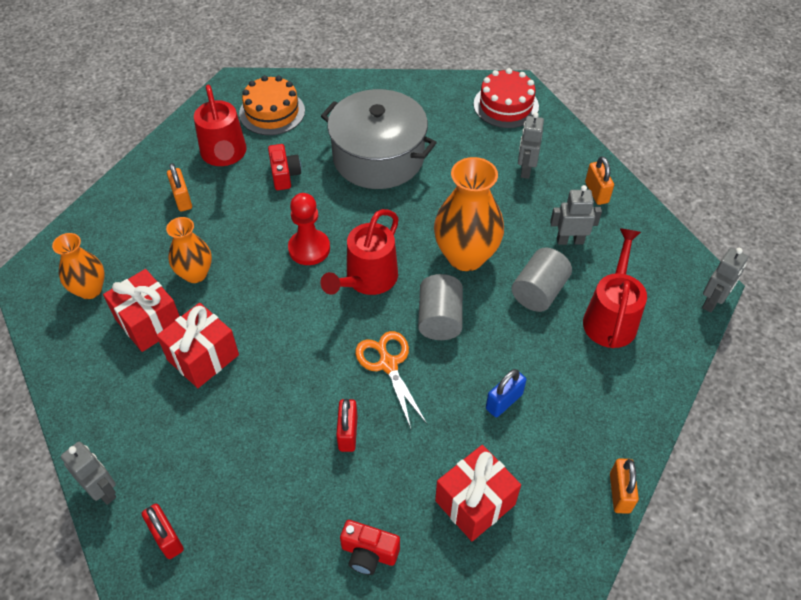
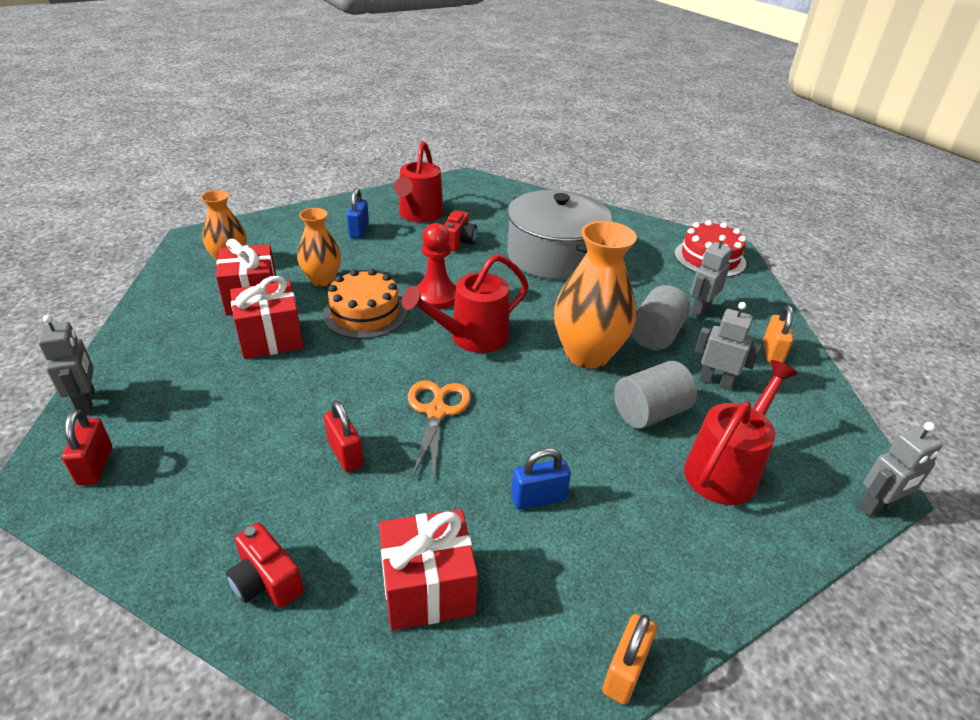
camera: 25 degrees right, 15 degrees down
orange padlock [167,163,192,212] -> blue padlock [347,188,369,238]
orange cake [239,75,305,135] -> orange cake moved to [323,269,407,339]
red padlock [336,399,358,452] -> red padlock turned 60 degrees counterclockwise [324,400,364,472]
grey cylinder [418,274,463,340] -> grey cylinder moved to [631,285,691,350]

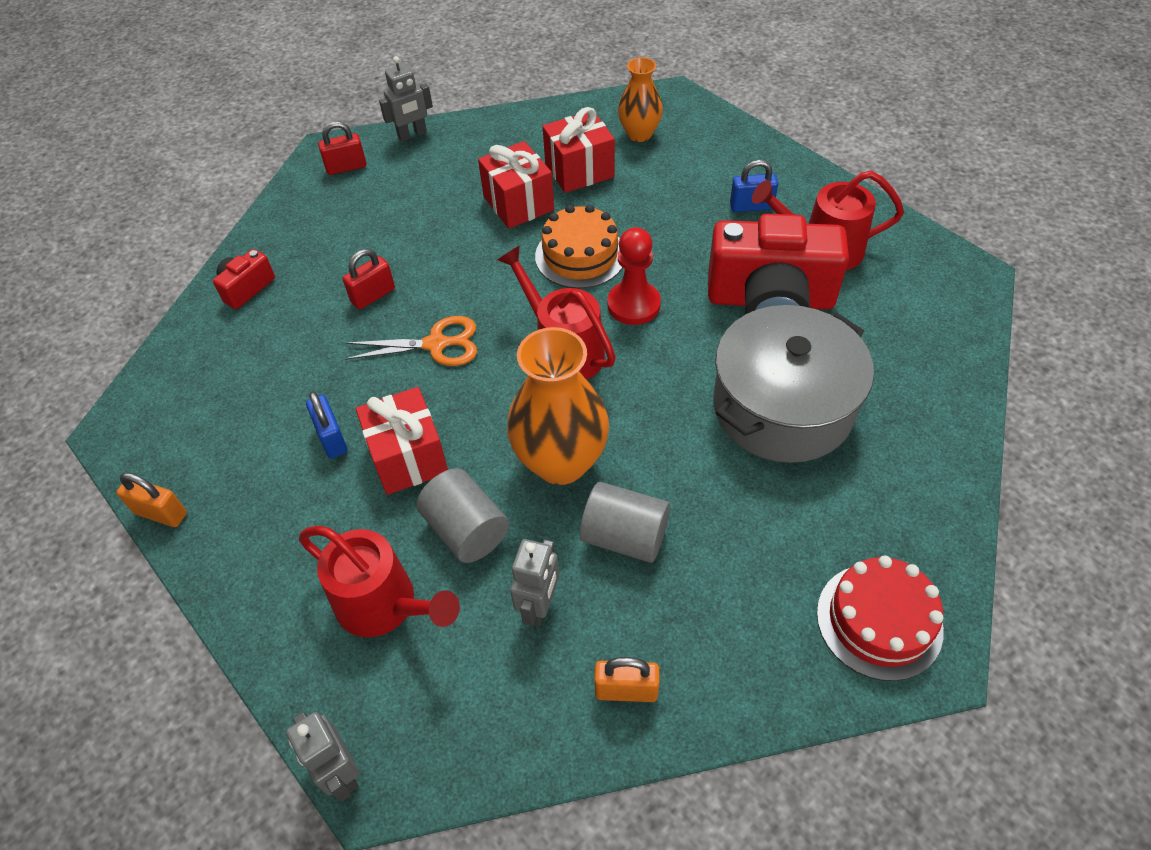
camera: 85 degrees right, 15 degrees up
orange vase [297,208,341,286] -> none
red gift [379,509,478,630] -> red gift moved to [356,387,448,495]
red camera [444,210,477,252] -> red camera [708,214,849,314], size x2.21
grey robot [690,235,732,317] -> none

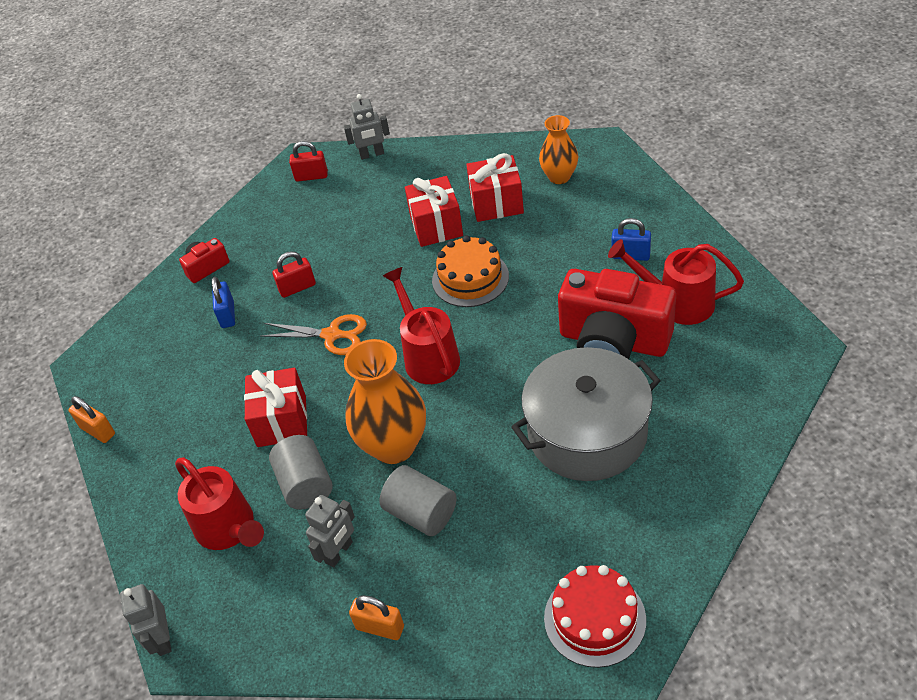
camera: 20 degrees right, 5 degrees down
blue padlock [306,391,347,458] -> blue padlock moved to [212,277,235,328]
red pawn [607,227,661,325] -> none

